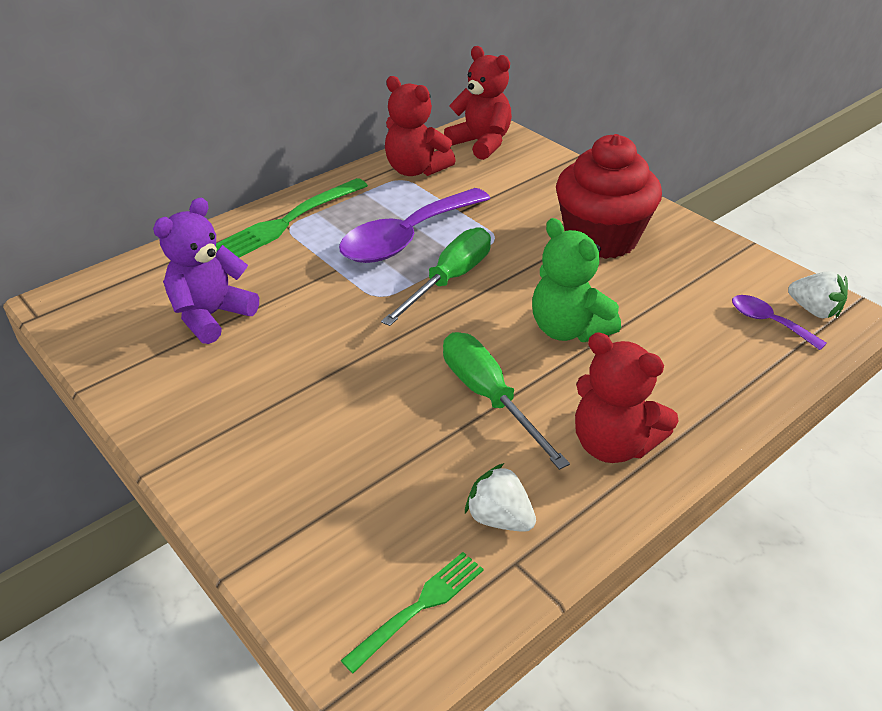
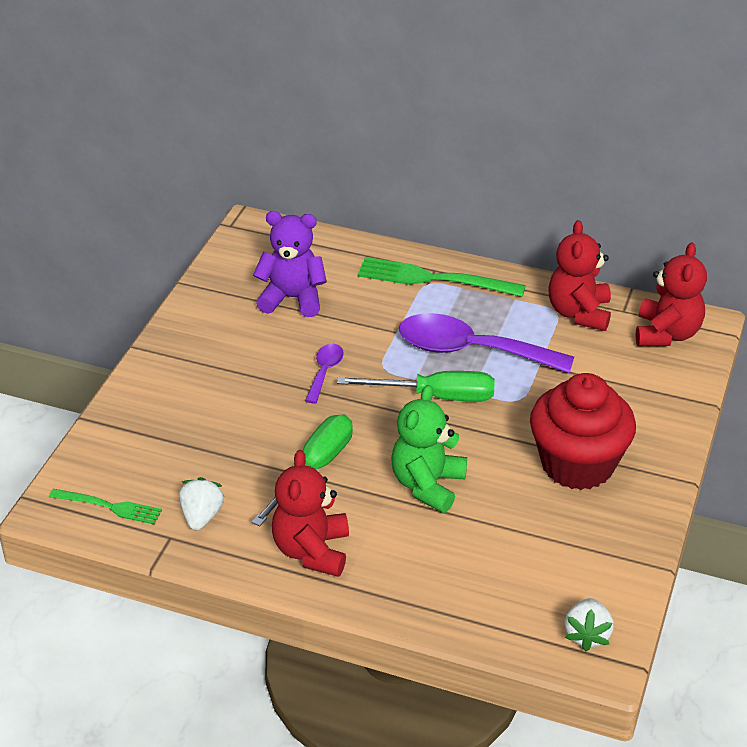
camera: 60 degrees right, 0 degrees up
purple spoon [732,295,827,350] -> purple spoon moved to [305,344,344,404]

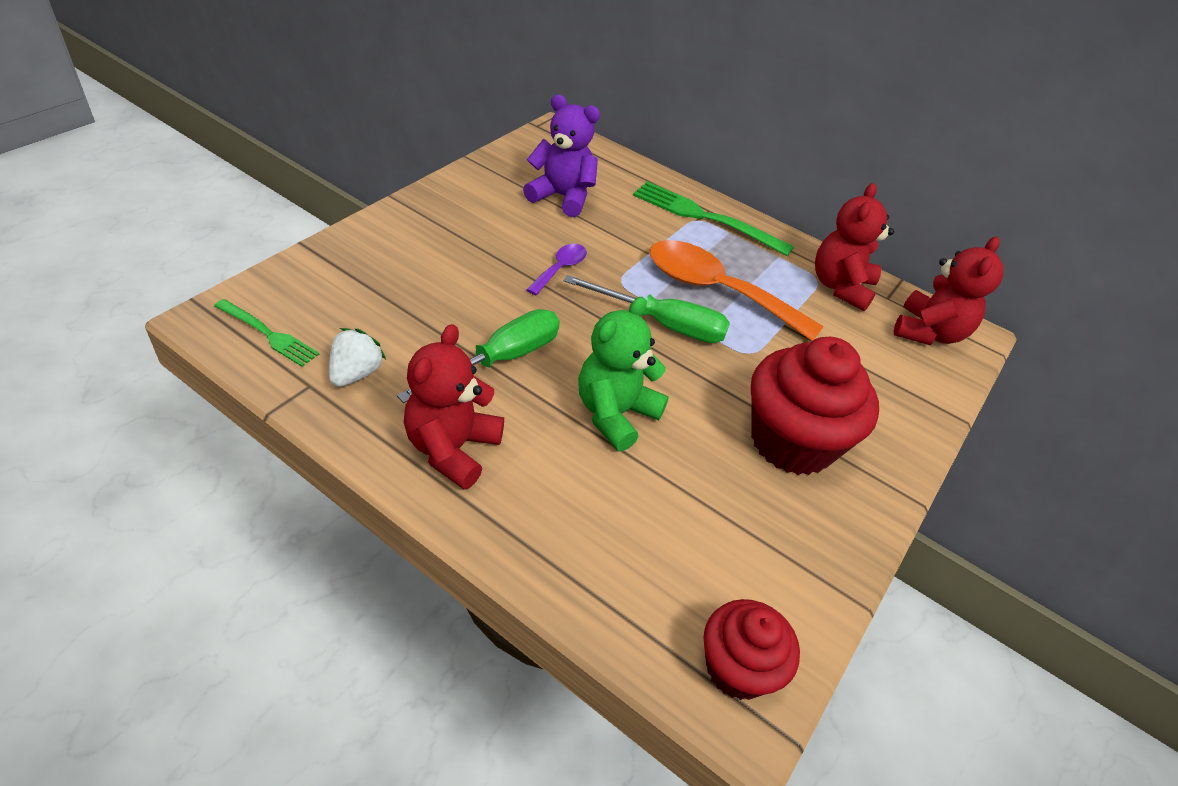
camera: 10 degrees right, 5 degrees up
purple spoon [399,313,574,373] -> orange spoon [649,240,824,341]
white strawberry [565,598,614,651] -> red cupcake [703,599,800,700]

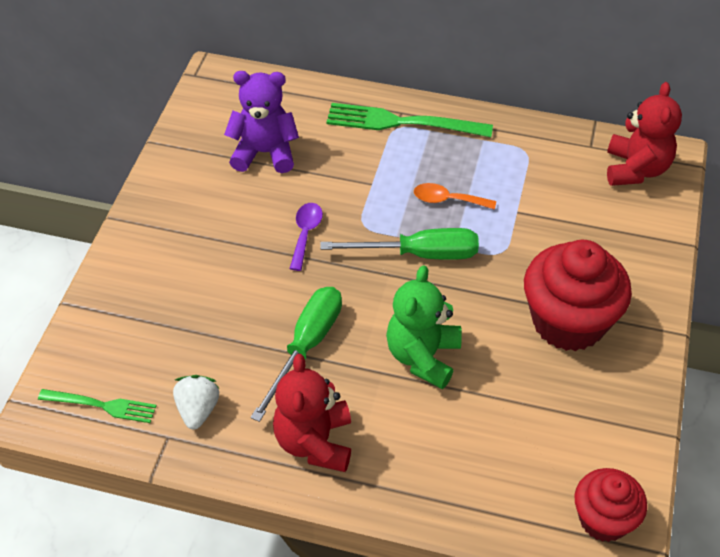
camera: 15 degrees left, 5 degrees up
orange spoon [649,240,824,341] -> orange spoon [414,183,496,210], size x0.47
red teddy bear [815,183,894,311] -> none

